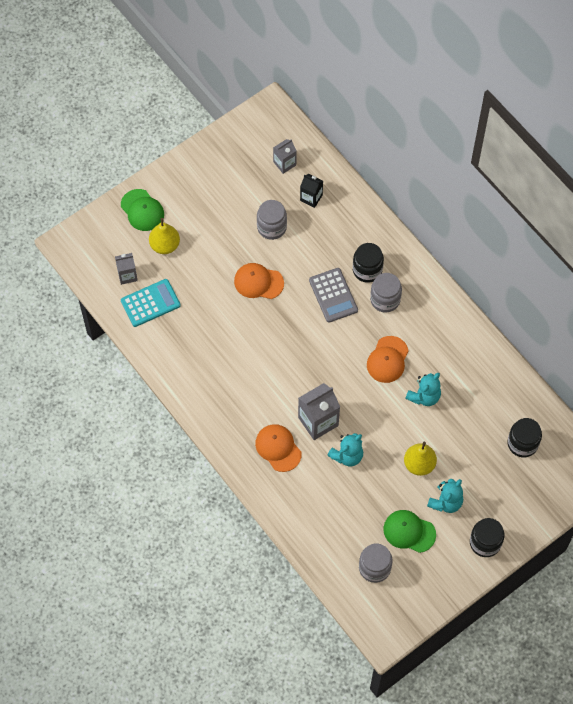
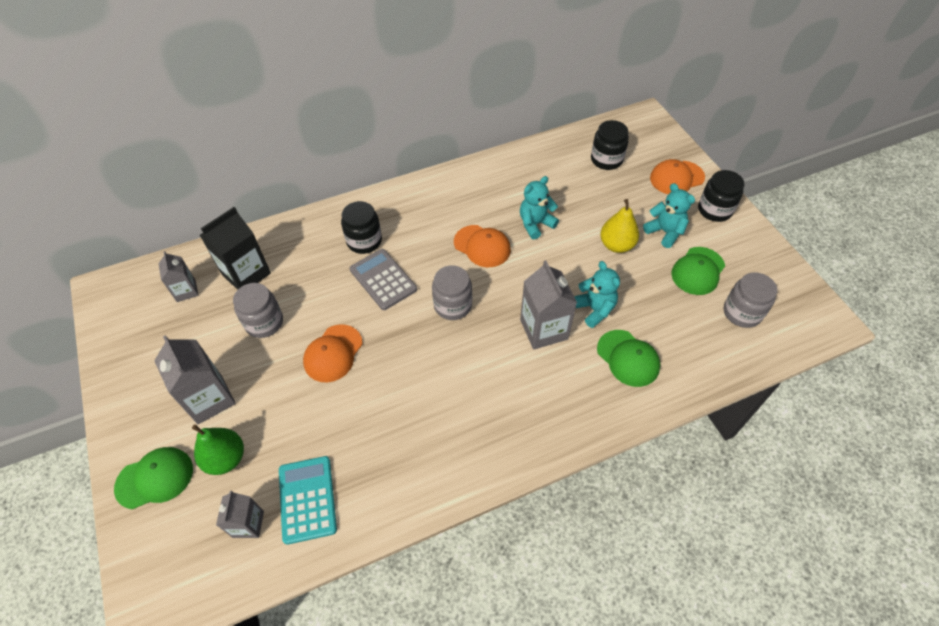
camera: 75 degrees left, 10 degrees down
yellow pear [149,218,180,254] -> green pear [192,424,244,475]
orange cap [255,424,301,472] -> orange cap moved to [650,159,705,194]
black carton [300,174,323,208] -> black carton [200,207,271,290], size x1.67
grey calculator [309,268,358,323] -> grey calculator turned 120 degrees counterclockwise [349,249,417,310]
grey jar [370,273,402,313] -> grey jar moved to [432,265,472,320]
turquoise teddy bear [405,373,441,406] -> turquoise teddy bear turned 90 degrees counterclockwise [520,176,559,240]
none -> grey carton [154,335,236,424]
none -> green cap [597,330,660,387]

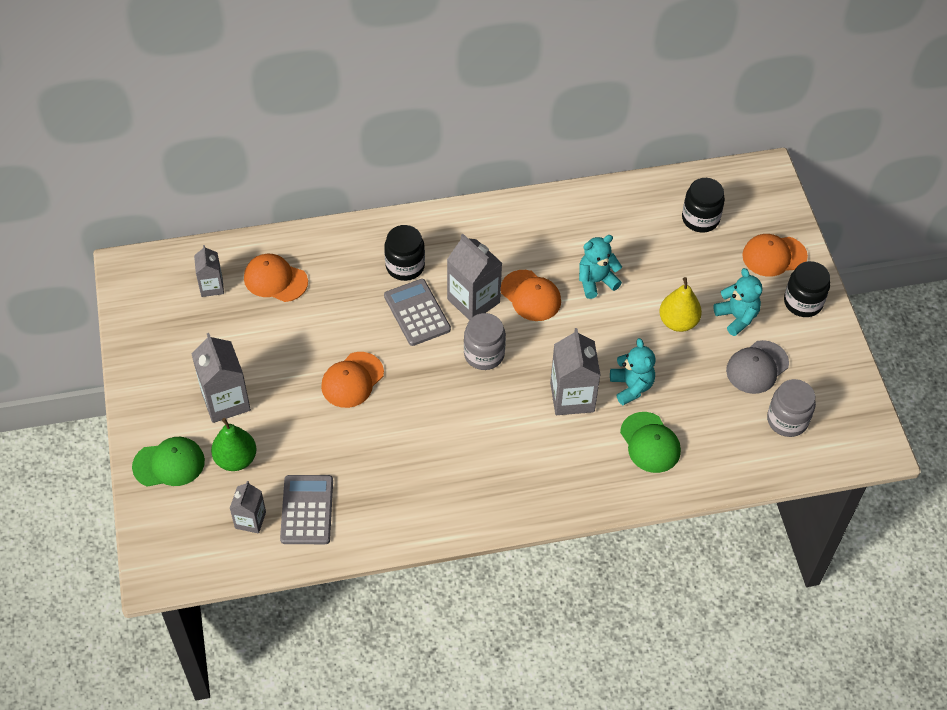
camera: 10 degrees right, 0 degrees up
black carton [200,207,271,290] -> orange cap [244,254,308,302]
grey jar [233,283,283,338] -> none
turquoise calculator [279,456,337,545] -> grey calculator [280,475,333,544]
green cap [671,247,725,295] -> grey cap [726,340,789,394]
none -> grey carton [447,234,502,320]

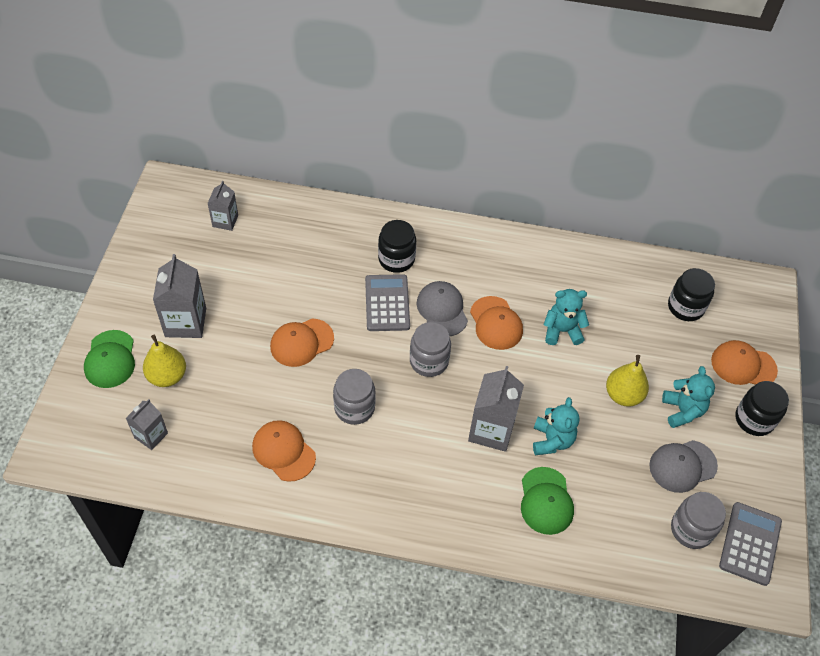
camera: 20 degrees right, 0 degrees up
green cap [132,437,205,487] -> green cap turned 75 degrees clockwise [84,330,135,388]
green pear [211,418,257,471] -> yellow pear [143,335,186,387]
orange cap [244,254,308,302] -> orange cap moved to [252,420,316,482]
grey calculator [280,475,333,544] -> grey calculator moved to [719,502,782,586]
grey carton [447,234,502,320] -> grey cap [416,281,468,336]
none -> grey jar [333,369,376,425]

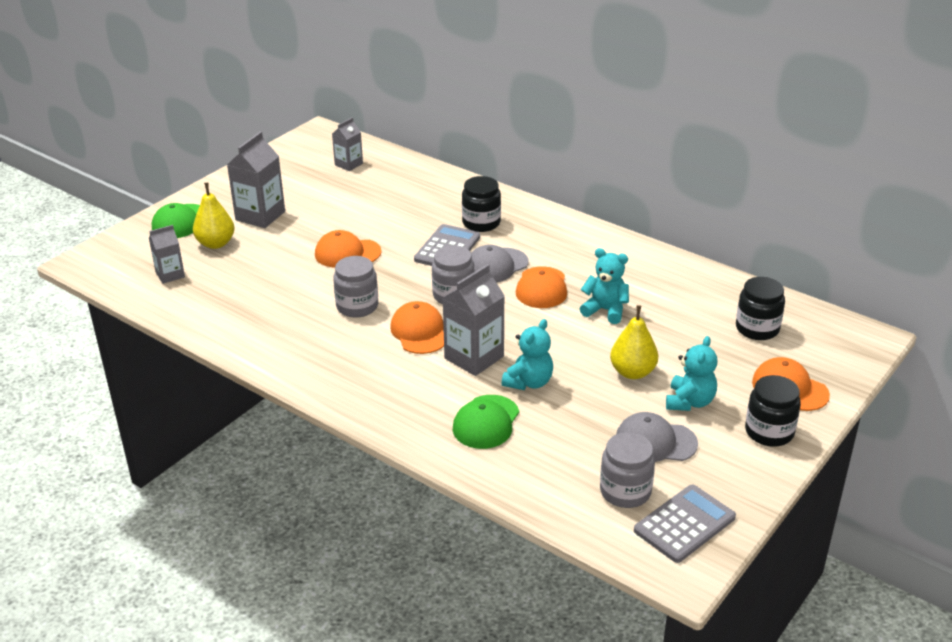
camera: 30 degrees right, 20 degrees down
orange cap [252,420,316,482] -> orange cap moved to [390,301,444,354]
grey cap [416,281,468,336] -> grey cap turned 135 degrees counterclockwise [471,245,528,283]

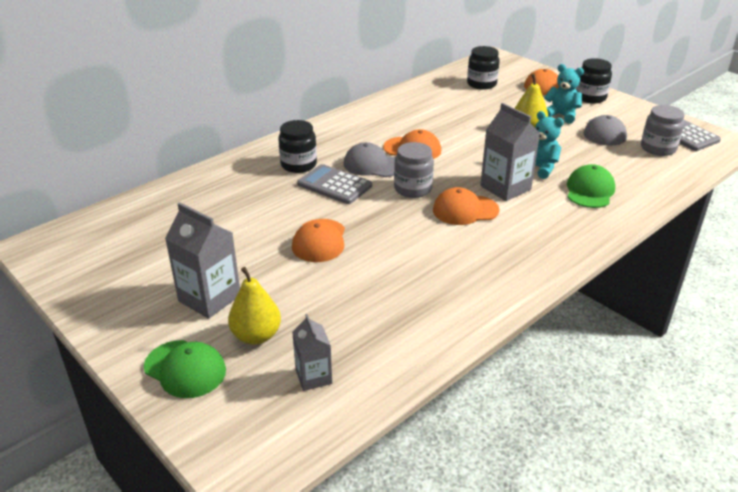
camera: 80 degrees left, 0 degrees up
grey carton [332,118,363,171] -> none
grey jar [333,256,378,318] -> none
green cap [453,395,519,449] -> green cap turned 105 degrees counterclockwise [567,164,615,208]
grey cap [471,245,528,283] -> grey cap turned 135 degrees clockwise [344,142,395,177]
turquoise teddy bear [580,248,629,324] -> none

